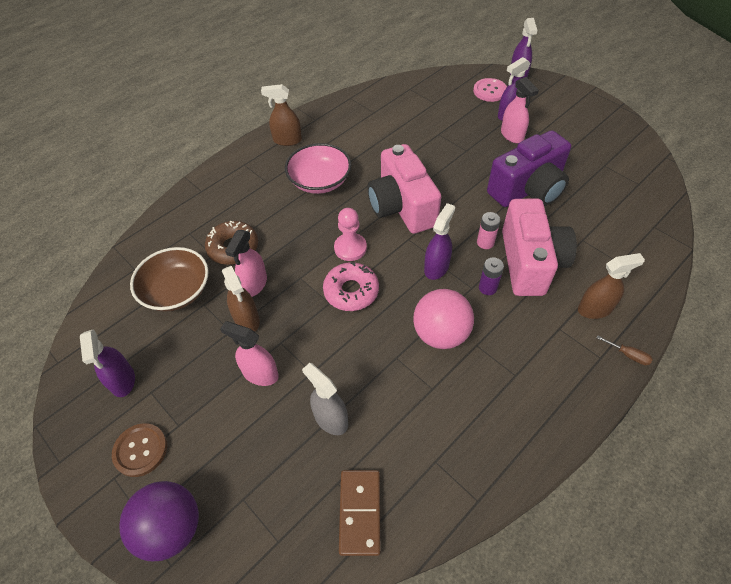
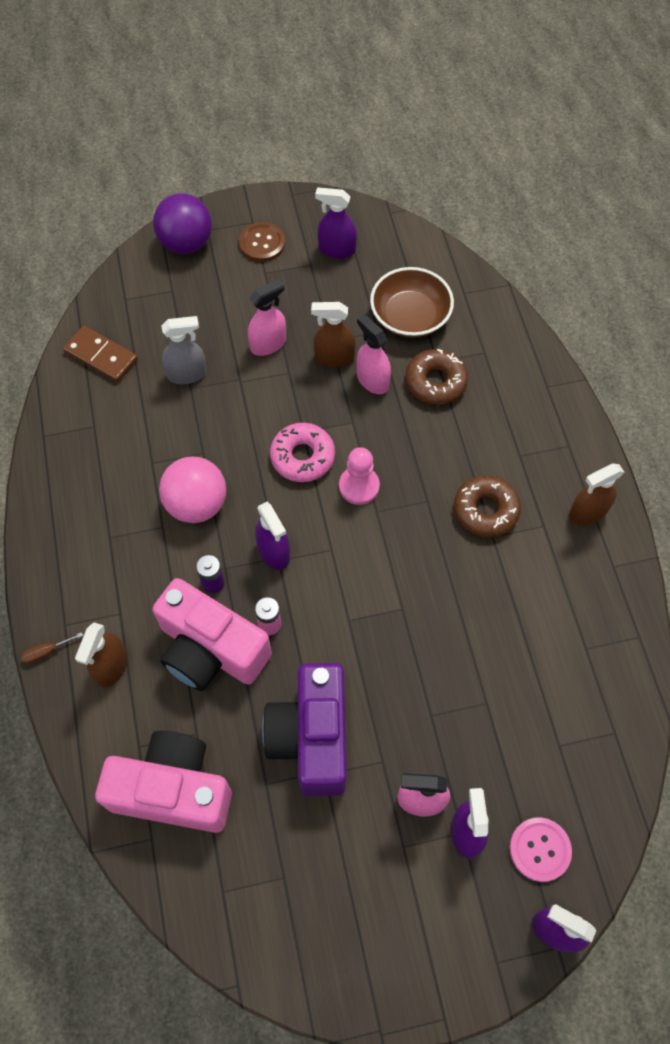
camera: 120 degrees right, 10 degrees up
brown spray bottle [261,84,302,146] -> brown spray bottle turned 150 degrees counterclockwise [569,463,625,526]
pink bowl [285,143,351,194] -> brown donut [454,475,521,538]
pink camera [368,144,441,234] -> pink camera moved to [95,731,232,833]

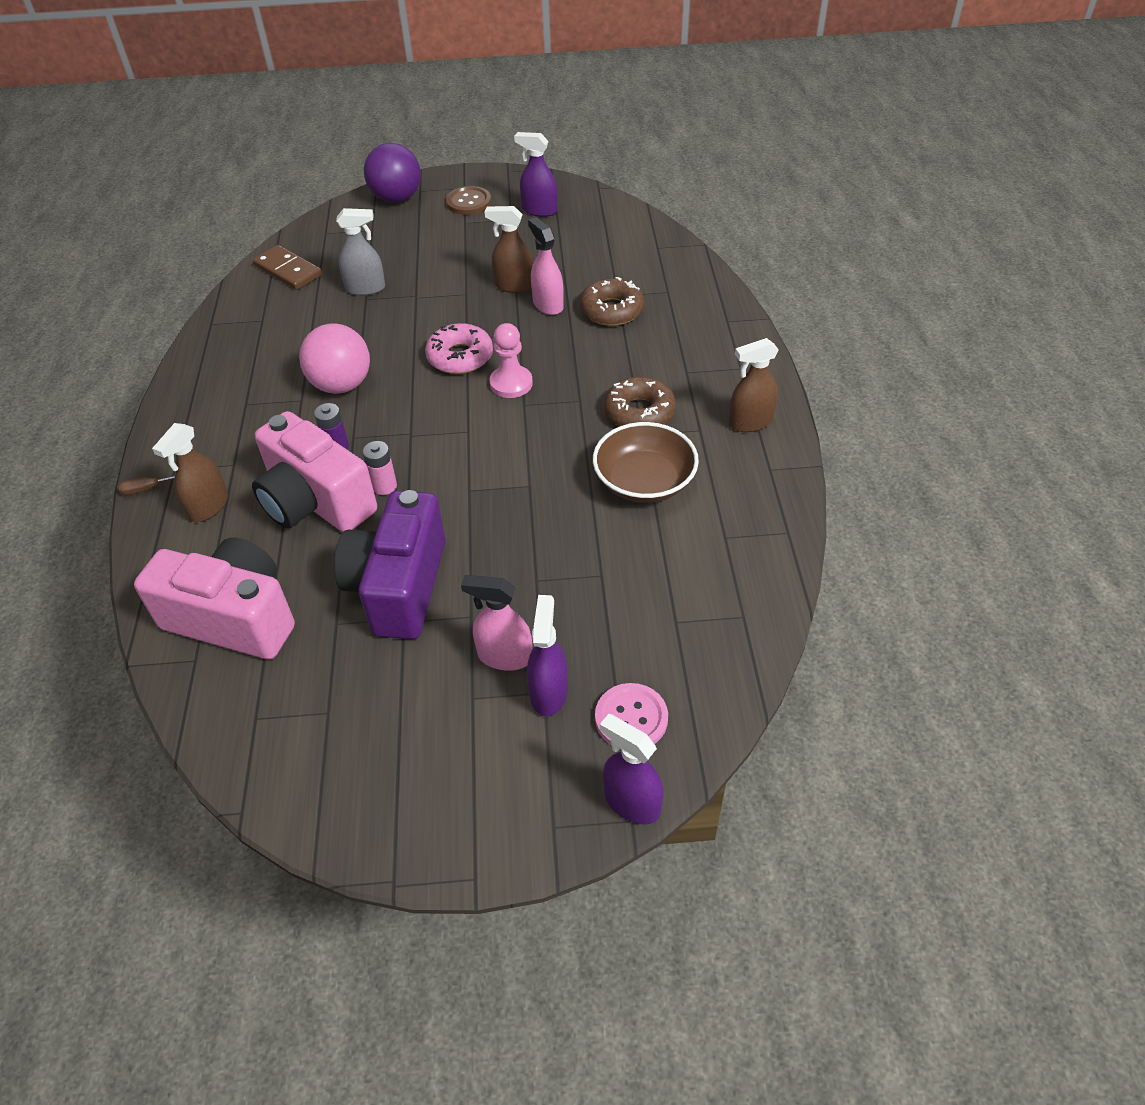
camera: 10 degrees right, 15 degrees down
pink spray bottle [248,279,286,356] -> none
purple spray bottle [255,502,290,570] -> none
brown bowl [370,267,454,338] -> brown bowl moved to [593,422,699,503]

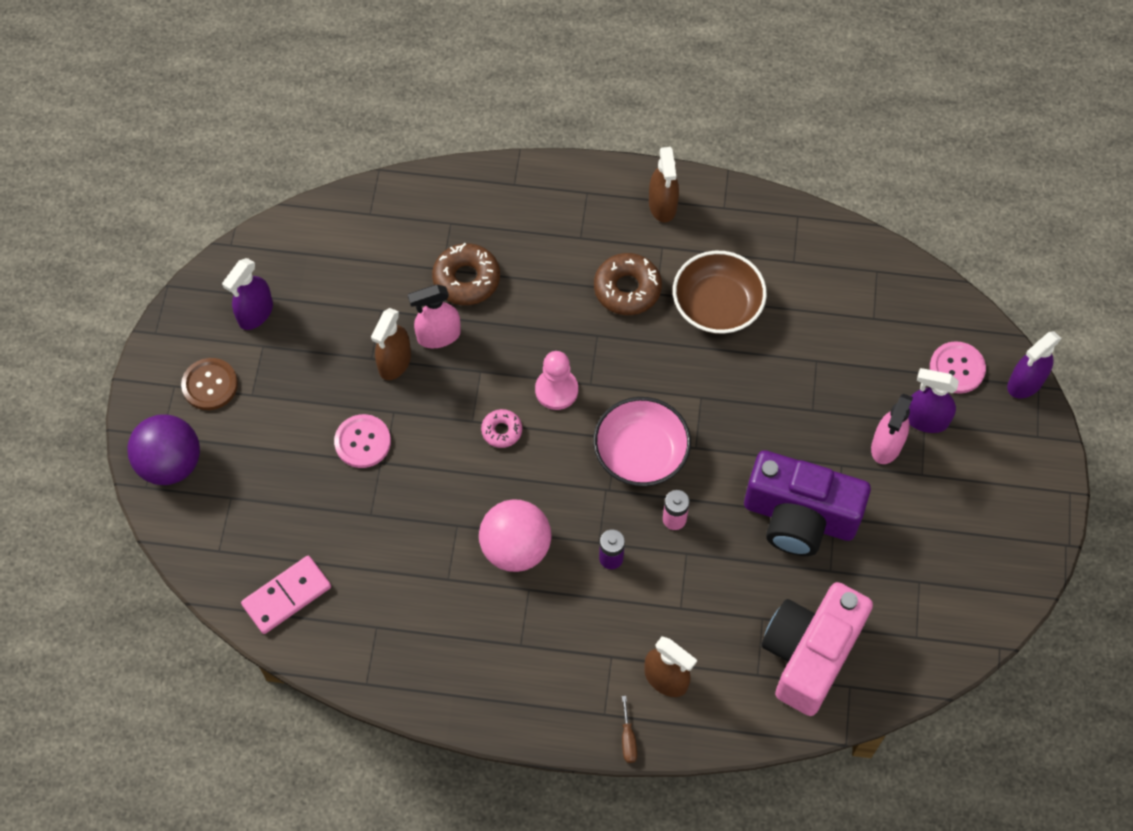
camera: 80 degrees left, 15 degrees up
pink camera [252,411,377,532] -> none
brown domino [253,245,322,290] -> pink domino [241,556,331,634]
grey spray bottle [336,208,385,296] -> none
pink donut [425,323,493,374] -> pink donut [481,409,522,448], size x0.58
none -> pink button [334,414,391,468]
none -> pink bowl [593,397,691,486]

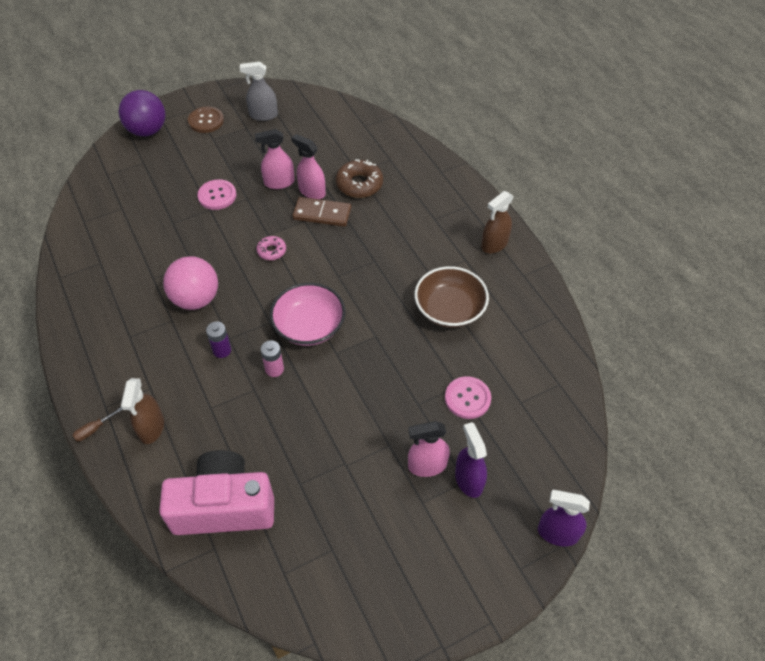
camera: 55 degrees right, 10 degrees down
purple spray bottle [222,258,273,330] -> grey spray bottle [240,62,278,121]
pink domino [241,556,331,634] -> none
brown spray bottle [371,308,411,380] -> pink spray bottle [255,129,295,189]
pink pawn [535,351,578,410] -> none
brown donut [594,253,662,315] -> none
purple camera [744,450,871,556] -> none
pink button [930,341,986,394] -> pink button moved to [445,376,491,419]
none -> brown domino [292,197,351,227]

